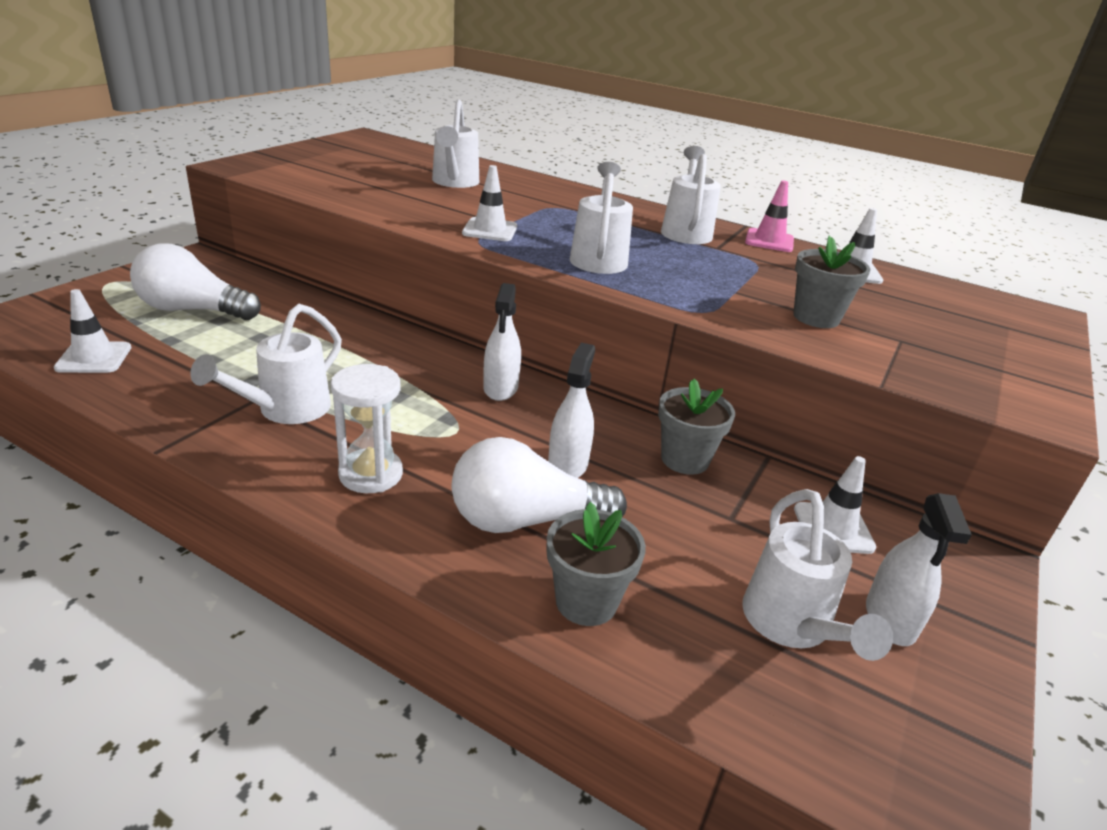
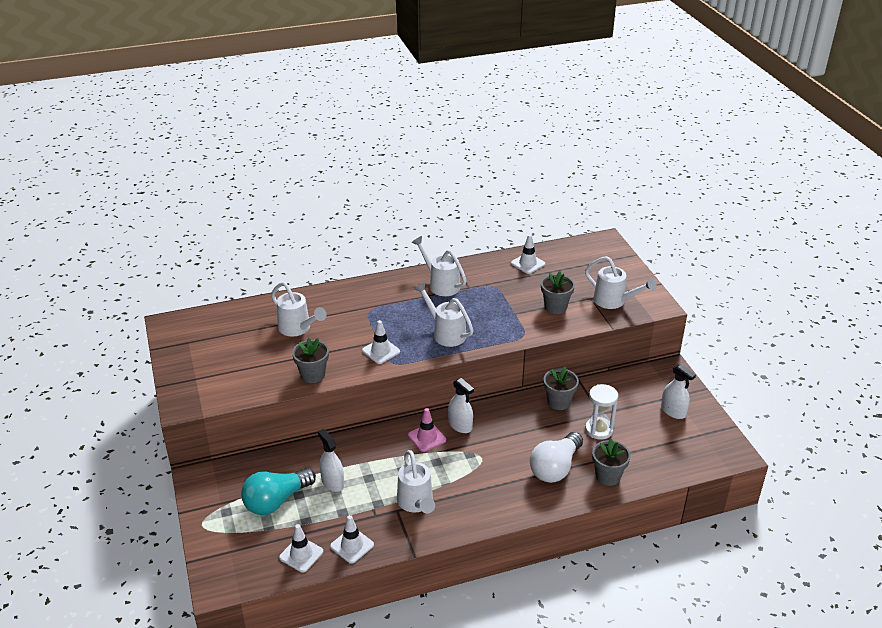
camera: 45 degrees left, 5 degrees up
white light bulb [130,243,261,320] -> turquoise light bulb [241,468,316,515]
white hourglass [331,364,403,493] -> white hourglass moved to [585,384,618,440]
white spray bottle [548,343,595,478] -> white spray bottle moved to [318,429,344,492]
white watering can [742,489,893,661] -> white watering can moved to [585,256,656,309]
pink traffic cone [745,181,794,252] -> pink traffic cone moved to [408,408,446,452]
white traffic cone [794,456,876,554] -> white traffic cone moved to [330,515,374,564]
none -> grey flower pot [292,338,329,383]

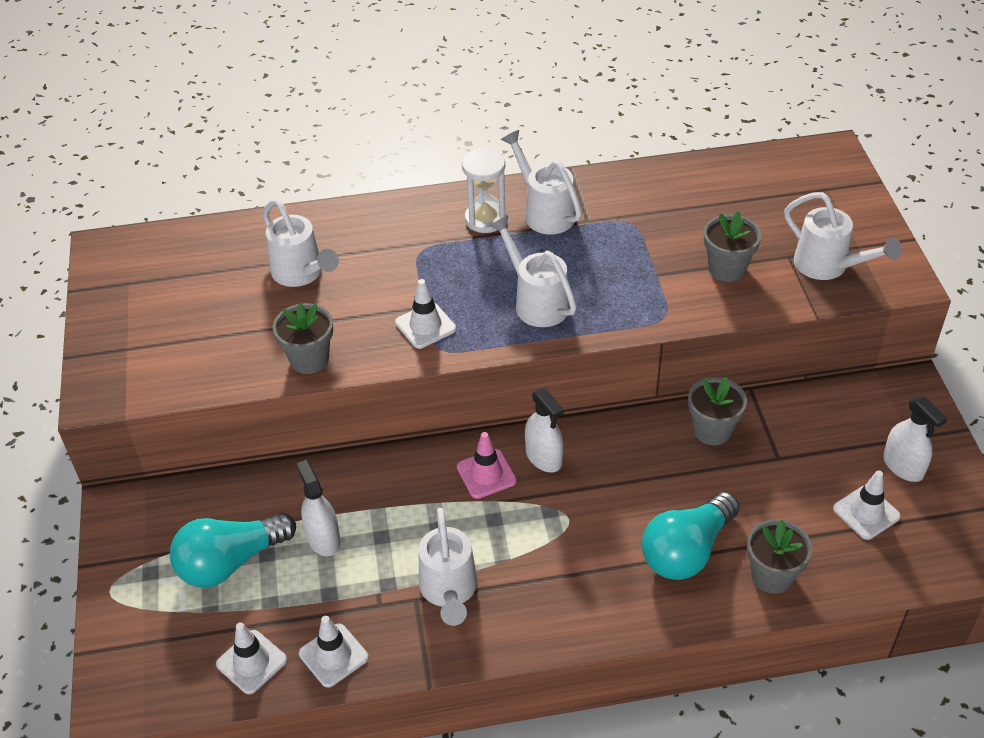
camera: 10 degrees right, 10 degrees up
white traffic cone [511,234,545,274] -> white traffic cone moved to [833,470,901,540]
white light bulb [530,432,583,483] -> turquoise light bulb [642,492,740,580]
white hourglass [585,384,618,440] -> white hourglass moved to [462,148,507,233]

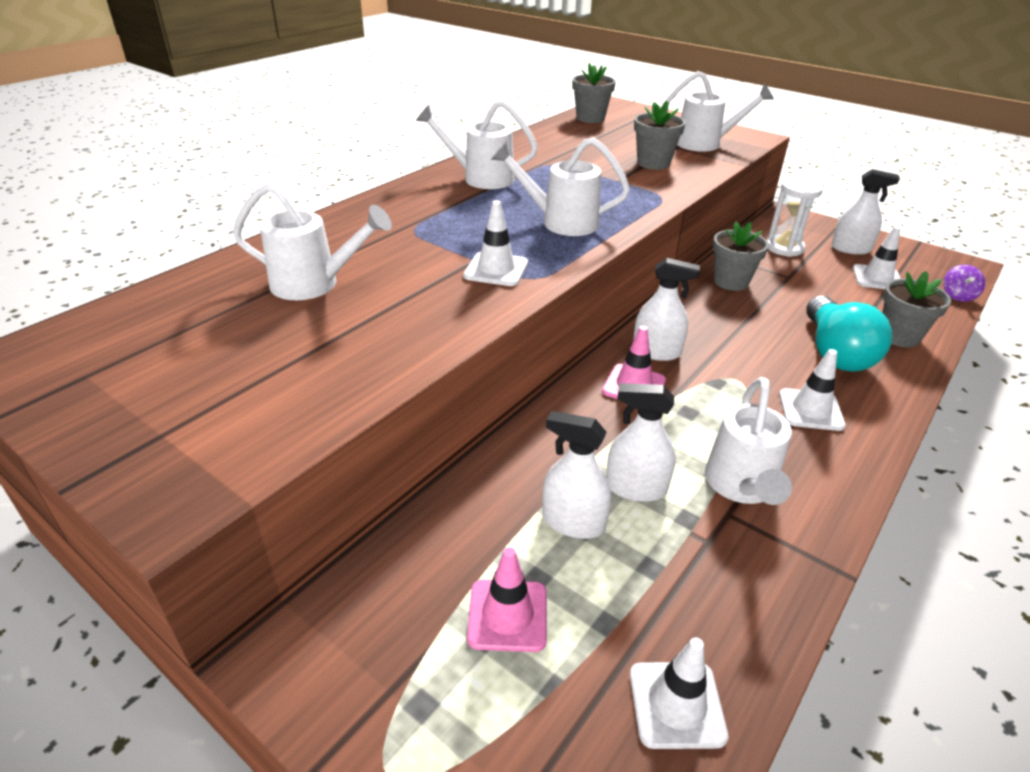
camera: 45 degrees left, 10 degrees down
turquoise light bulb [170,513,296,587] -> pink traffic cone [467,547,547,652]
grey flower pot [273,303,333,374] -> grey flower pot moved to [572,63,616,123]
white traffic cone [299,616,369,688] -> white traffic cone moved to [779,349,846,431]
white watering can [419,507,477,626] -> white watering can turned 60 degrees clockwise [705,377,792,505]
white hourglass [462,148,507,233] -> white hourglass moved to [767,178,823,257]
none -> white spray bottle [606,383,676,502]
none -> purple spinning top [943,265,985,302]

